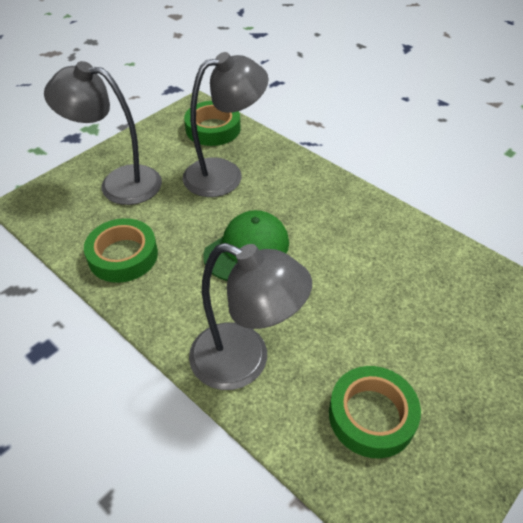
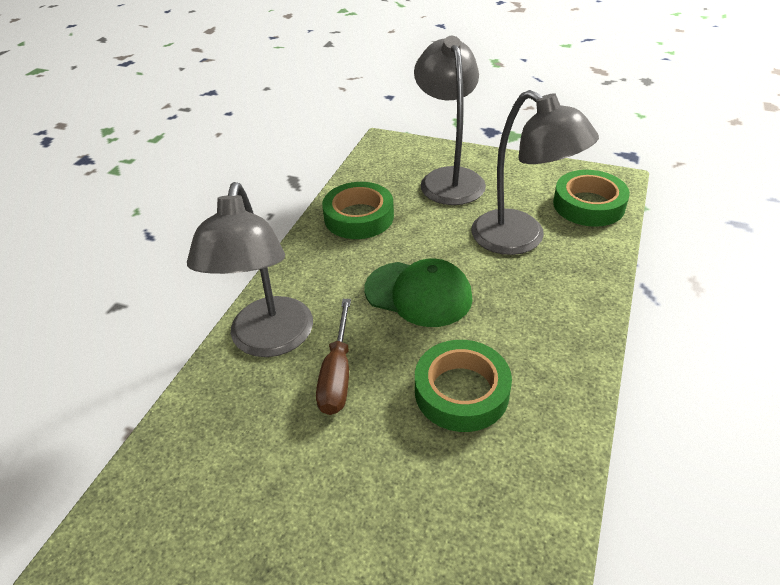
camera: 70 degrees right, 5 degrees down
green tape [329,366,421,458] -> green tape moved to [415,340,512,432]
none -> brown screwdriver [316,299,351,415]

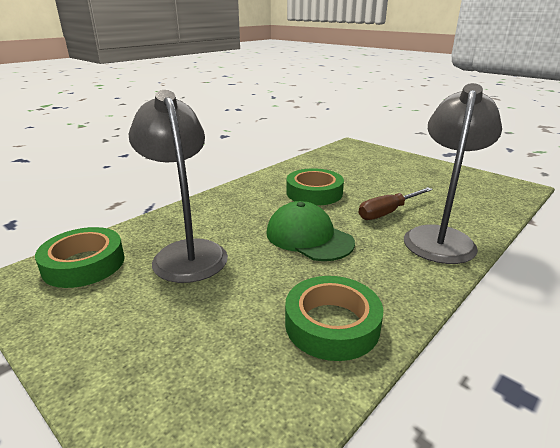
camera: 160 degrees left, 15 degrees down
brown screwdriver [316,299,351,415] -> brown screwdriver turned 150 degrees counterclockwise [359,187,433,220]
grey lamp [414,36,486,205] -> none

